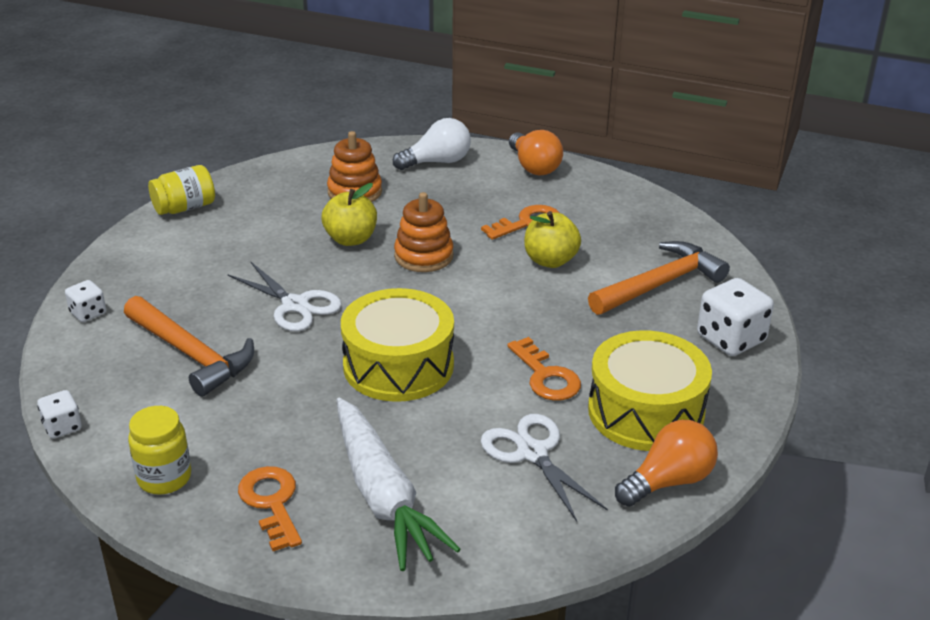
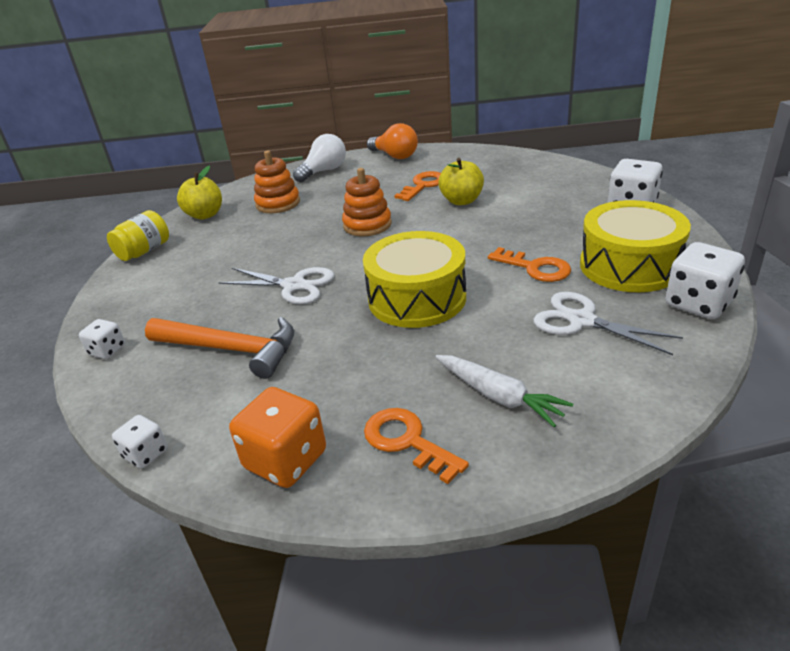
camera: 20 degrees left, 0 degrees up
yellow jar [128,406,191,495] -> orange dice [229,387,326,488]
yellow apple [322,183,377,246] -> yellow apple moved to [177,166,222,220]
white carrot [336,398,461,571] -> white carrot [435,355,573,427], size x0.62
orange hammer [588,241,730,315] -> none
orange light bulb [615,420,718,507] -> white dice [666,242,745,319]

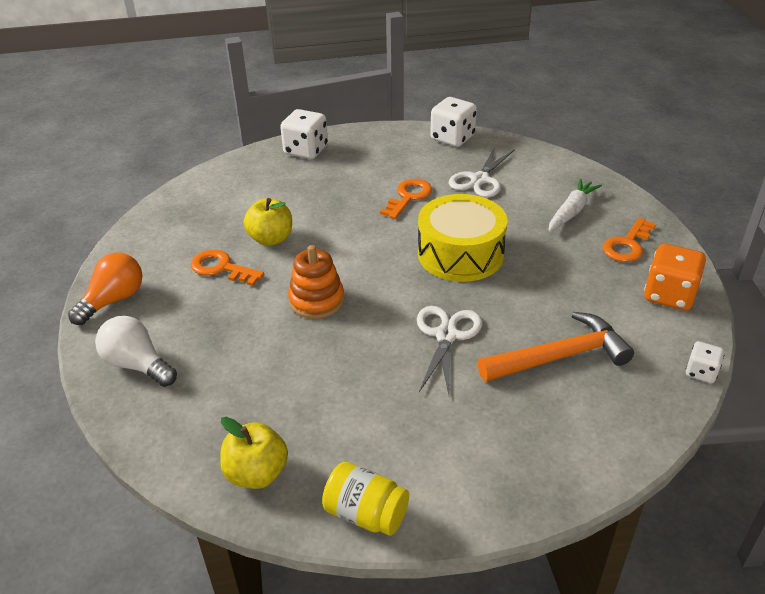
camera: 100 degrees left, 5 degrees up
white dice [79,319,125,359] -> none
orange hammer [145,317,294,379] -> orange hammer turned 60 degrees clockwise [478,312,634,382]
orange stacking toy [254,150,300,213] -> none
yellow drum [580,200,691,292] -> none

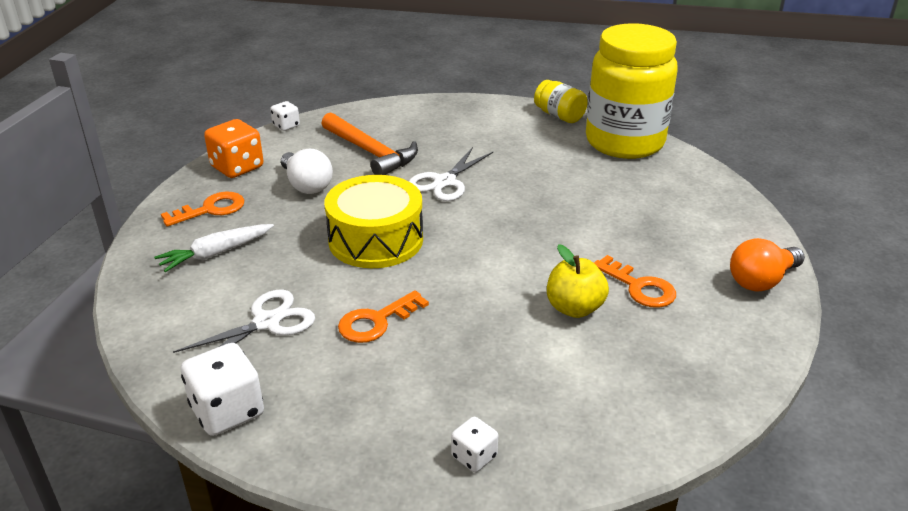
camera: 160 degrees left, 5 degrees down
white light bulb [95,316,177,387] -> white light bulb moved to [281,149,333,194]
yellow apple [220,417,288,489] -> yellow jar [586,23,678,159]
white dice [280,109,328,159] -> white dice [451,417,498,472], size x0.56
orange stacking toy [288,245,344,319] -> none
orange hammer [478,312,634,382] -> orange hammer turned 135 degrees counterclockwise [321,112,418,175]

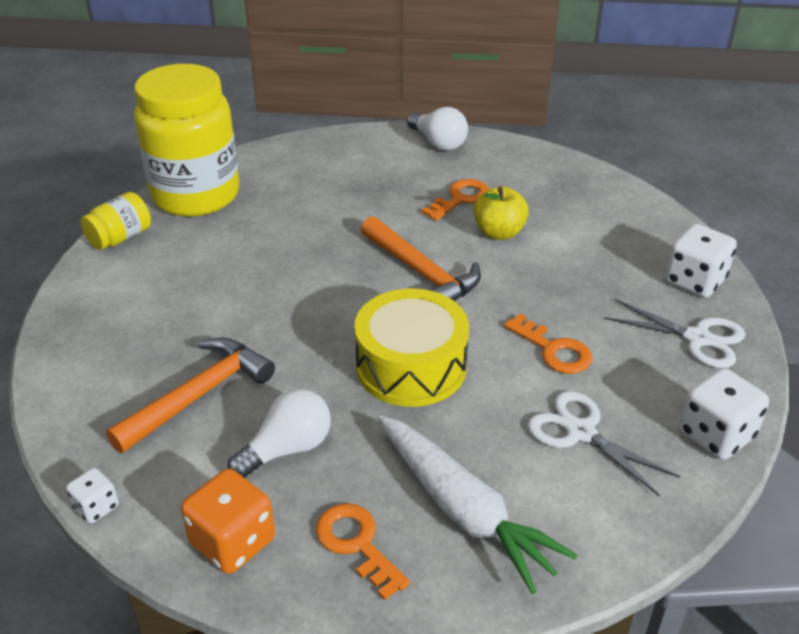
camera: 95 degrees left, 5 degrees up
white carrot [154,224,274,272] -> white carrot [378,415,578,594], size x1.61
white scissors [409,147,493,201] -> white scissors moved to [605,299,745,368]
white dice [451,417,498,472] -> white dice [665,224,737,298], size x1.80
orange light bulb [730,238,805,291] -> white light bulb [407,107,468,151]
none -> orange hammer [361,216,481,301]

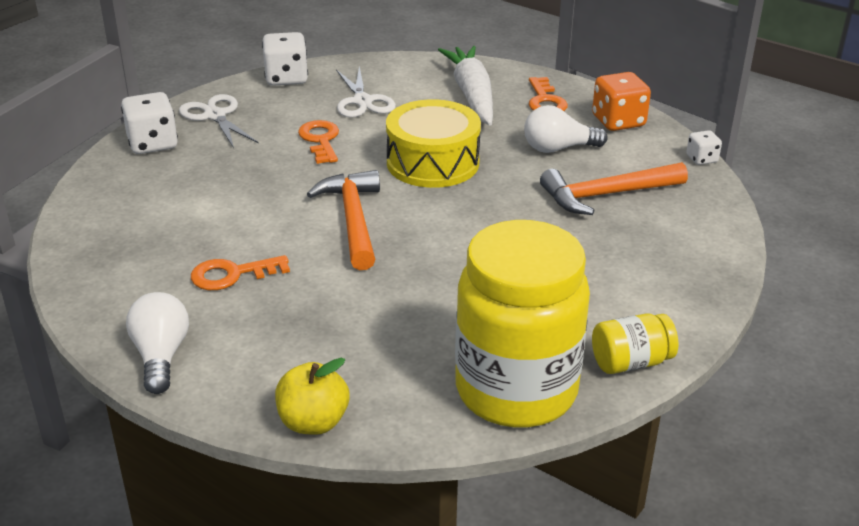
camera: 150 degrees left, 5 degrees down
yellow apple [474,186,529,240] -> yellow apple moved to [275,358,349,435]

